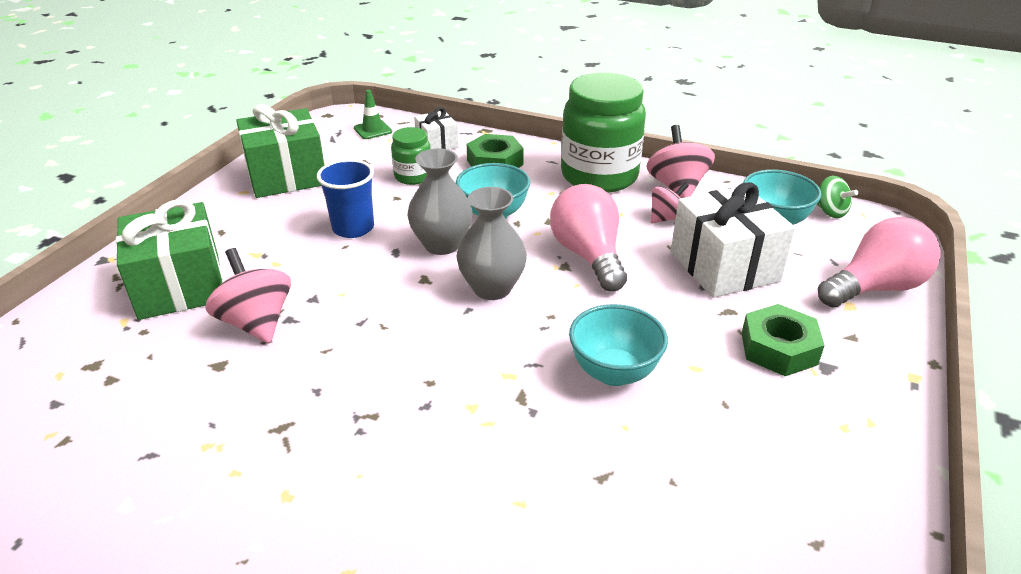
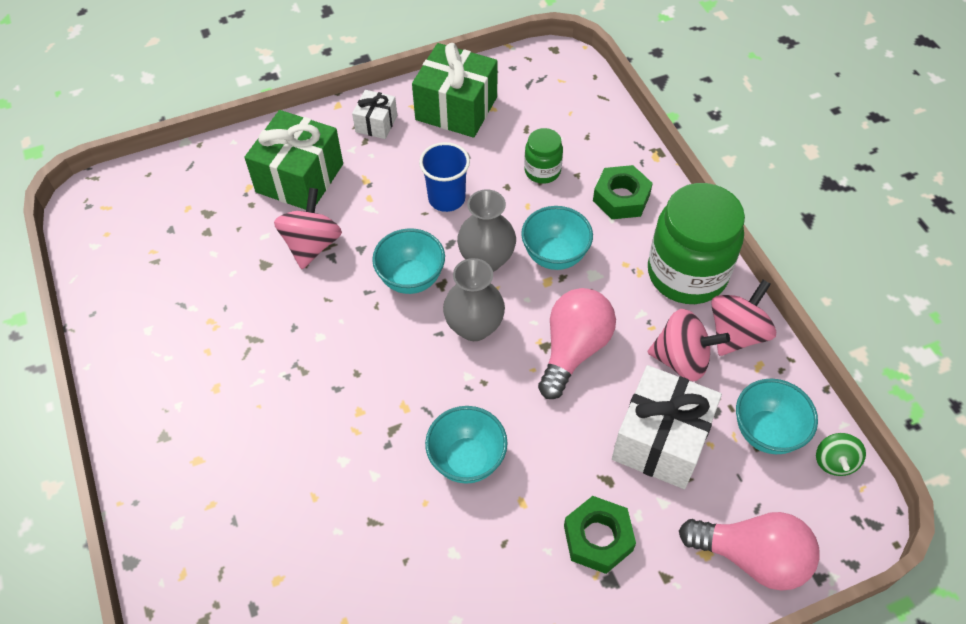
camera: 45 degrees right, 20 degrees up
green traffic cone [354,90,392,139] -> none
white gift [414,107,459,150] -> white gift moved to [352,90,397,139]
pink spinning top [650,182,689,223] -> pink spinning top [647,309,730,381], size x1.63
none -> turquoise bowl [372,228,445,294]

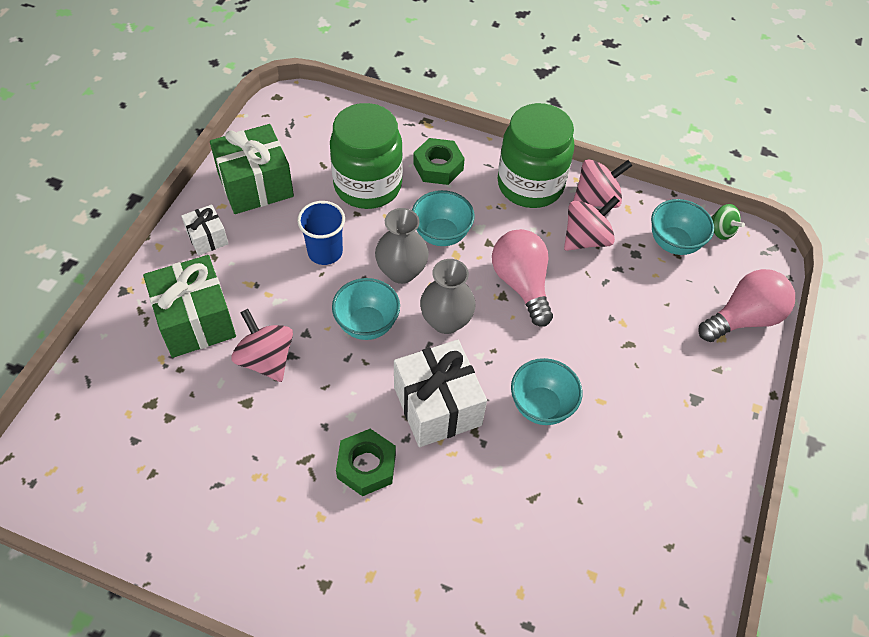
camera: 50 degrees left, 0 degrees up
green jar [524,128,563,184] -> green jar [330,103,403,209], size x2.05
green nut [564,496,636,574] -> green nut moved to [336,429,396,496]
white gift [612,365,722,489] -> white gift moved to [394,340,487,447]
pink spinning top [711,280,776,356] -> pink spinning top turned 75 degrees clockwise [573,159,633,208]

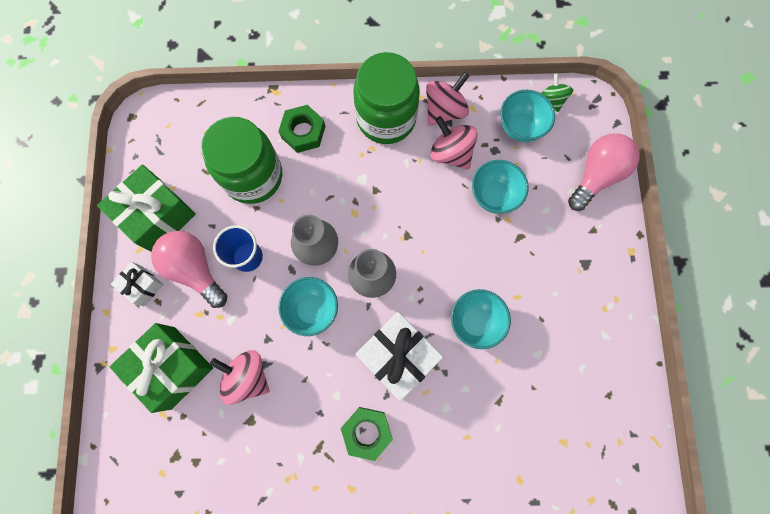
camera: 20 degrees left, 20 degrees up
turquoise bowl [412,190,475,246] -> turquoise bowl moved to [472,160,529,214]
pink light bulb [492,229,553,327] -> pink light bulb moved to [151,231,227,308]
pink spinning top [564,195,620,251] -> pink spinning top turned 75 degrees counterclockwise [430,116,478,170]
green spinning top [711,204,745,240] -> green spinning top turned 135 degrees counterclockwise [541,73,573,112]

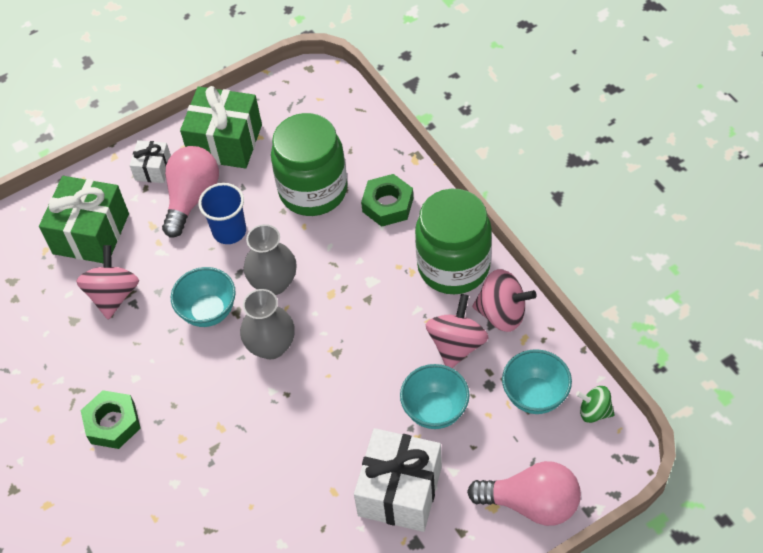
camera: 65 degrees right, 20 degrees down
white gift [356,312,443,401] -> white gift moved to [354,428,442,532]
turquoise bowl [451,289,511,349] -> none
green spinning top [541,73,573,112] -> green spinning top turned 120 degrees counterclockwise [576,386,615,423]

